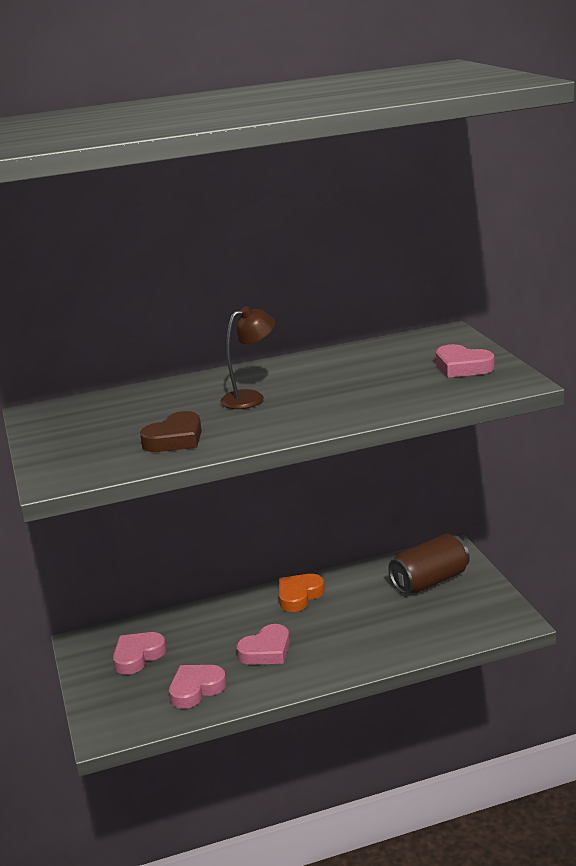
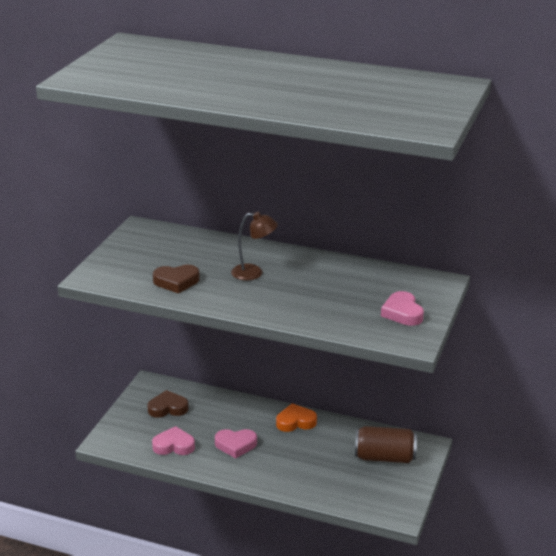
camera: 35 degrees right, 5 degrees up
pink heart [113,632,166,675] -> brown heart [147,390,189,418]

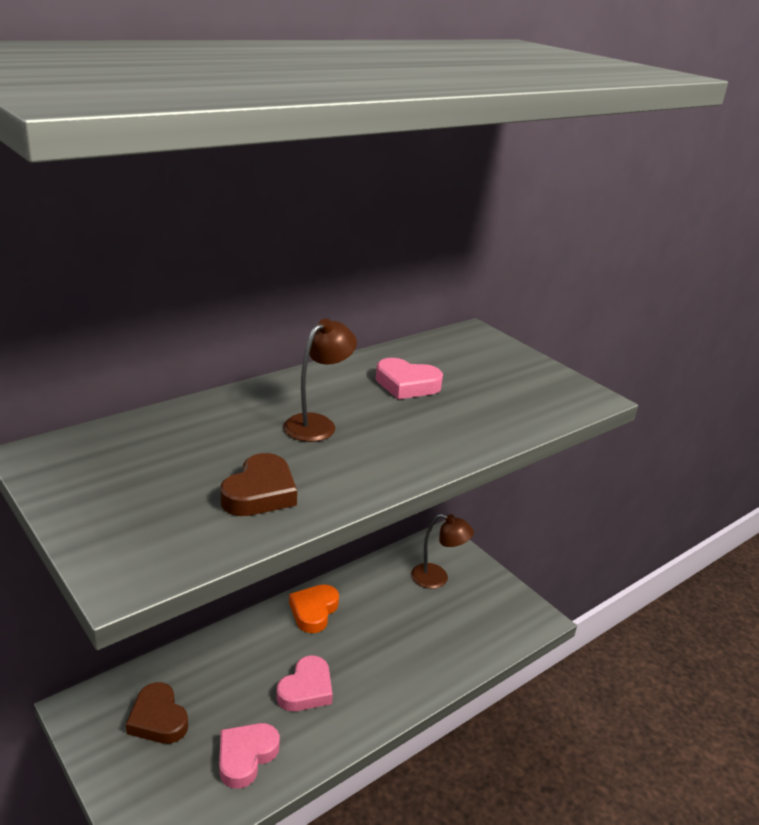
camera: 60 degrees left, 0 degrees up
brown heart [147,390,189,418] -> brown heart turned 60 degrees counterclockwise [126,682,188,744]
brown can [355,426,417,463] -> brown lamp [411,514,474,589]
pink heart [381,291,424,326] -> pink heart moved to [376,358,443,399]

